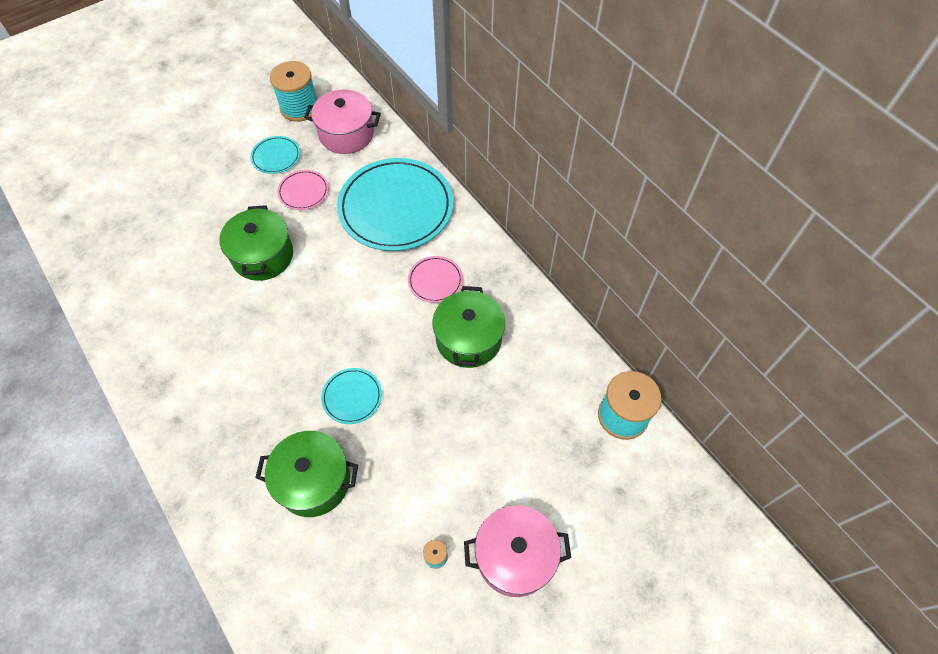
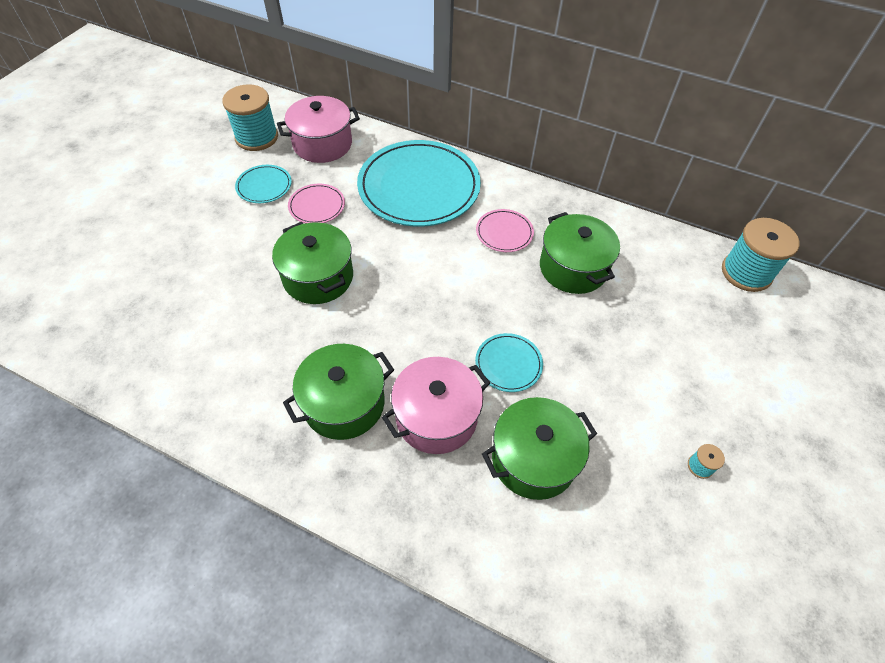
camera: 30 degrees left, 5 degrees down
pink pot [464,505,571,597] -> pink pot moved to [382,357,490,454]
none -> green pot [283,344,394,440]

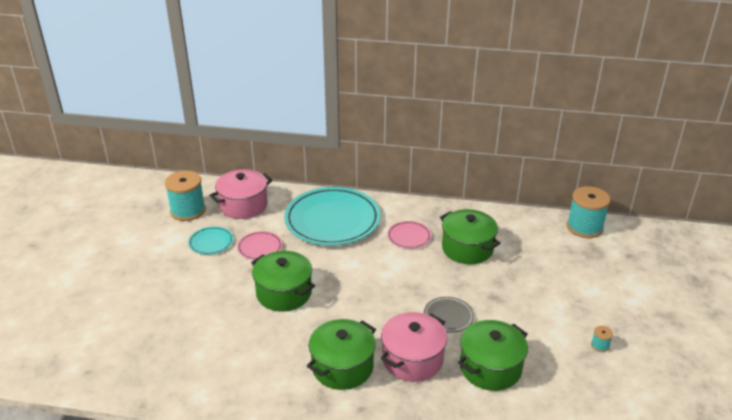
camera: 15 degrees left, 20 degrees down
turquoise plate [475,333,543,392] -> grey plate [424,297,474,333]

